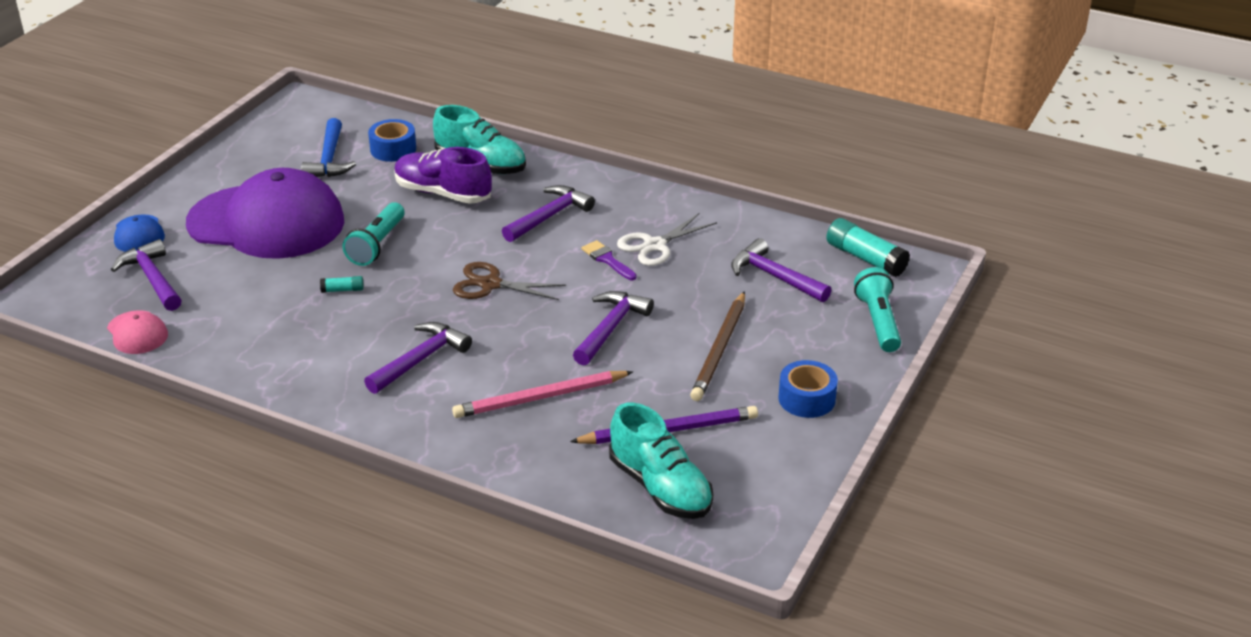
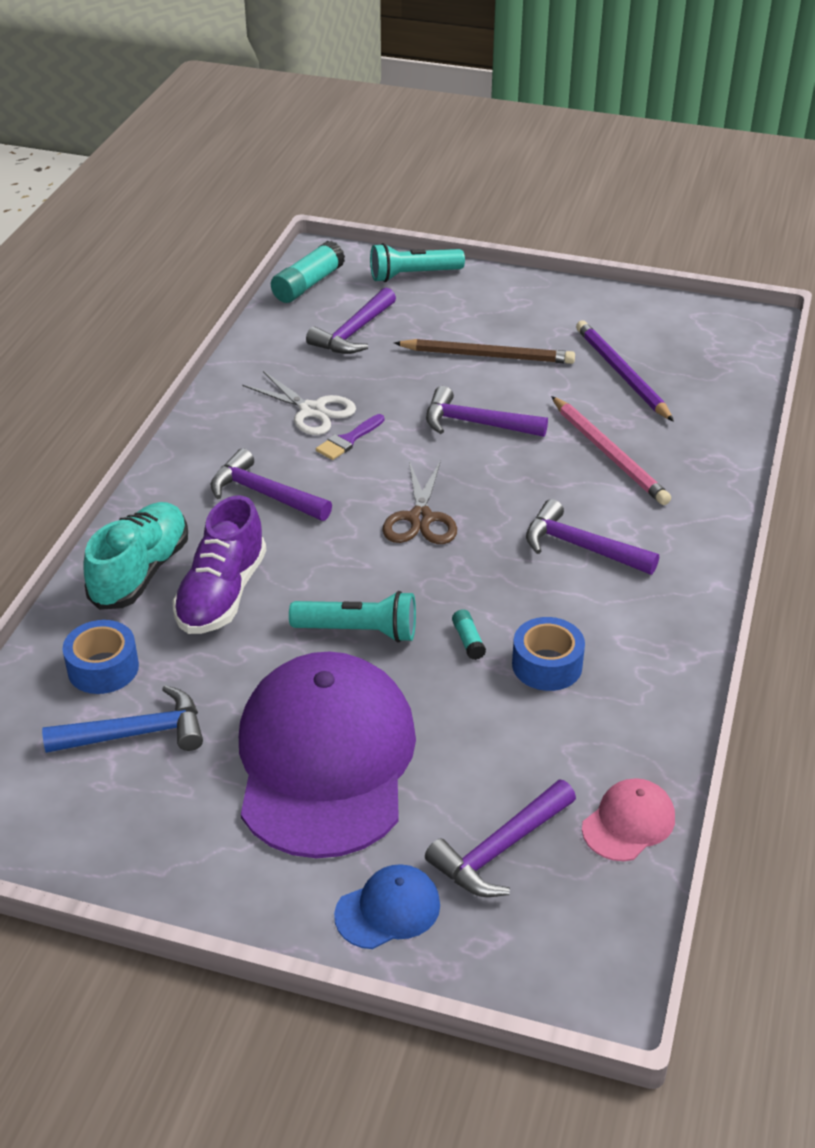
camera: 100 degrees left, 5 degrees up
turquoise shoe [609,403,713,519] -> none
blue tape [778,360,838,418] -> blue tape moved to [512,617,585,691]

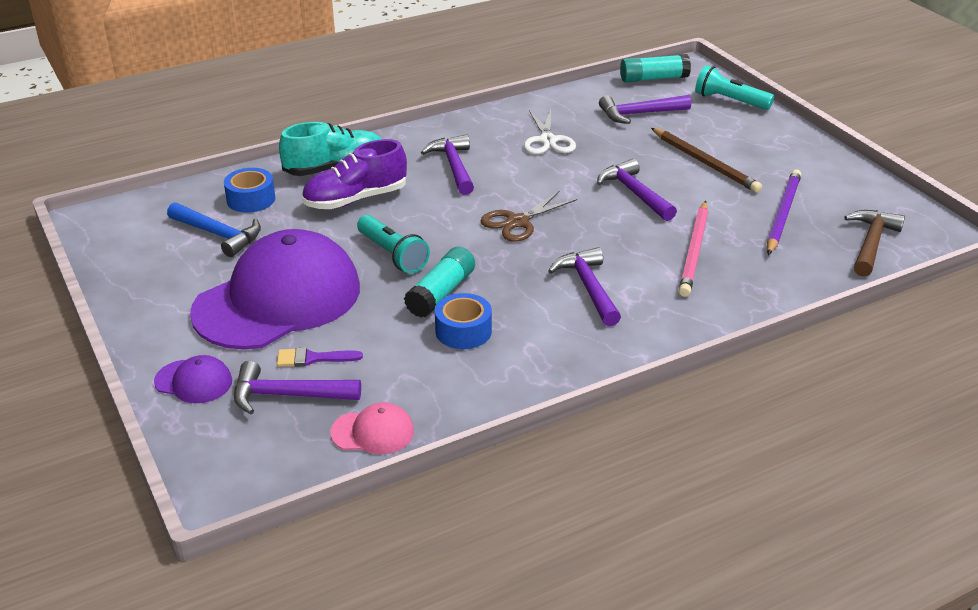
camera: 45 degrees right, 5 degrees down
purple brush [316,414,384,460] -> purple brush moved to [277,347,363,367]
blue cap [334,864,440,949] -> purple cap [154,355,232,403]
turquoise glue stick [452,609,486,660] -> turquoise glue stick [404,247,475,317], size x2.07
none -> brown hammer [844,210,905,277]

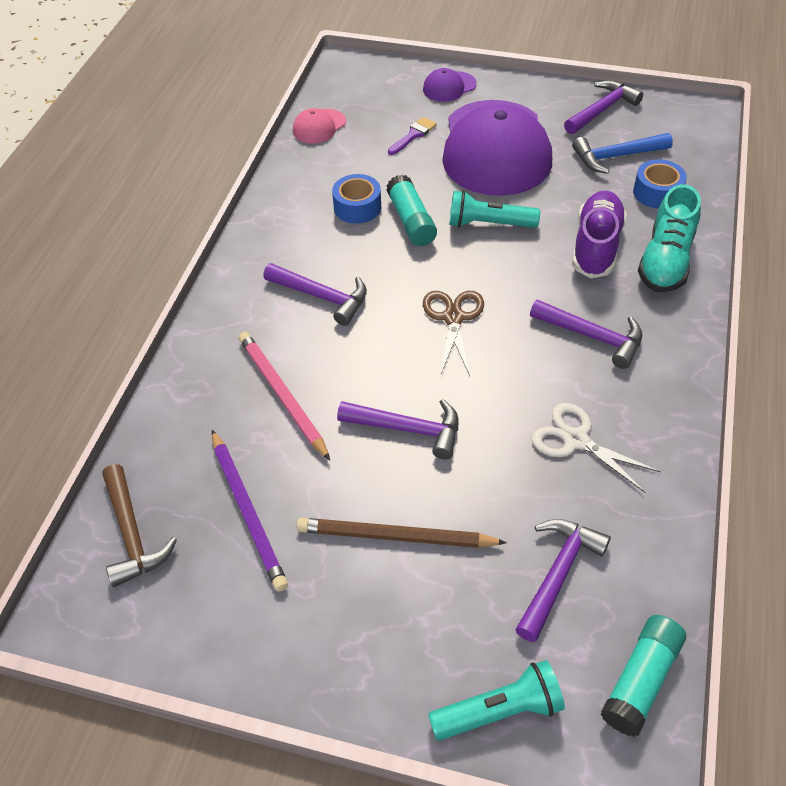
camera: 135 degrees right, 15 degrees up
purple hammer [234,361,361,414] -> purple hammer moved to [564,80,643,134]

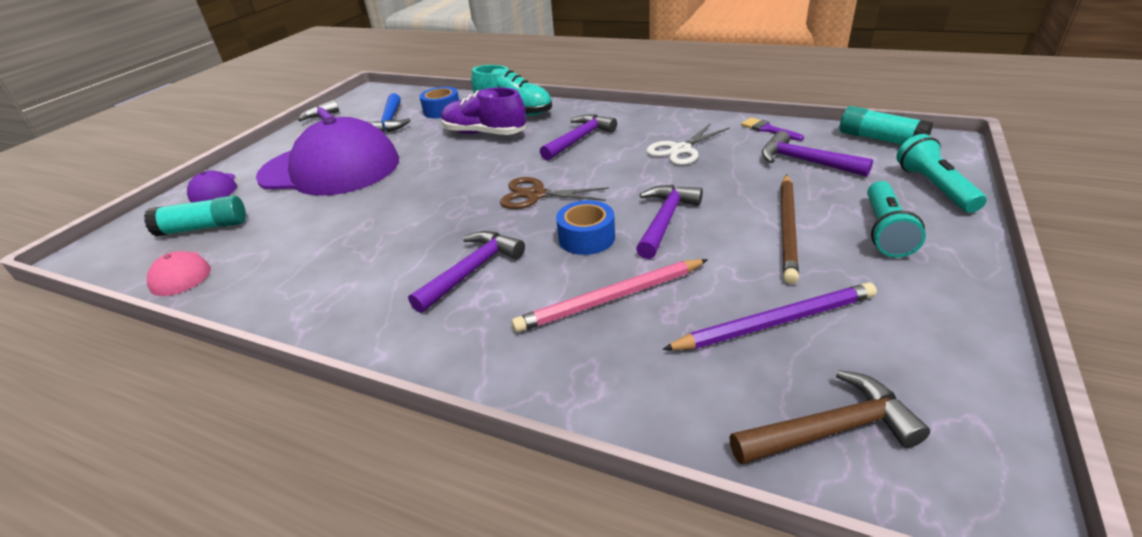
camera: 80 degrees left, 15 degrees down
blue tape [332,174,381,224] -> blue tape moved to [556,200,615,255]
turquoise glue stick [386,175,437,246] -> turquoise glue stick moved to [144,195,246,236]
purple brush [388,117,437,155] -> purple brush moved to [741,118,804,141]
turquoise flashlight [449,190,540,228] -> turquoise flashlight moved to [867,181,926,258]

